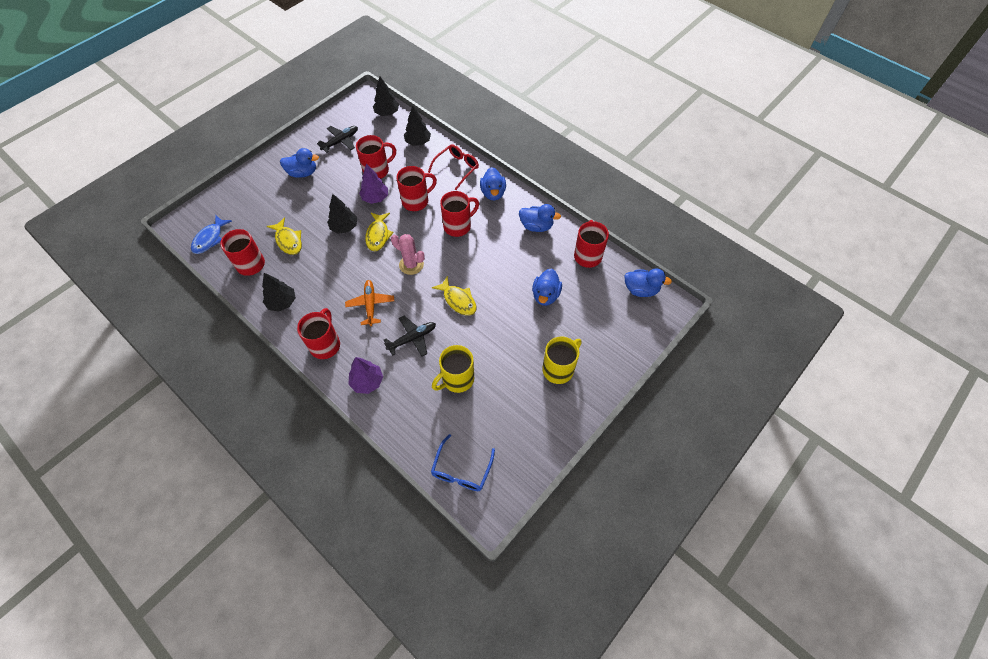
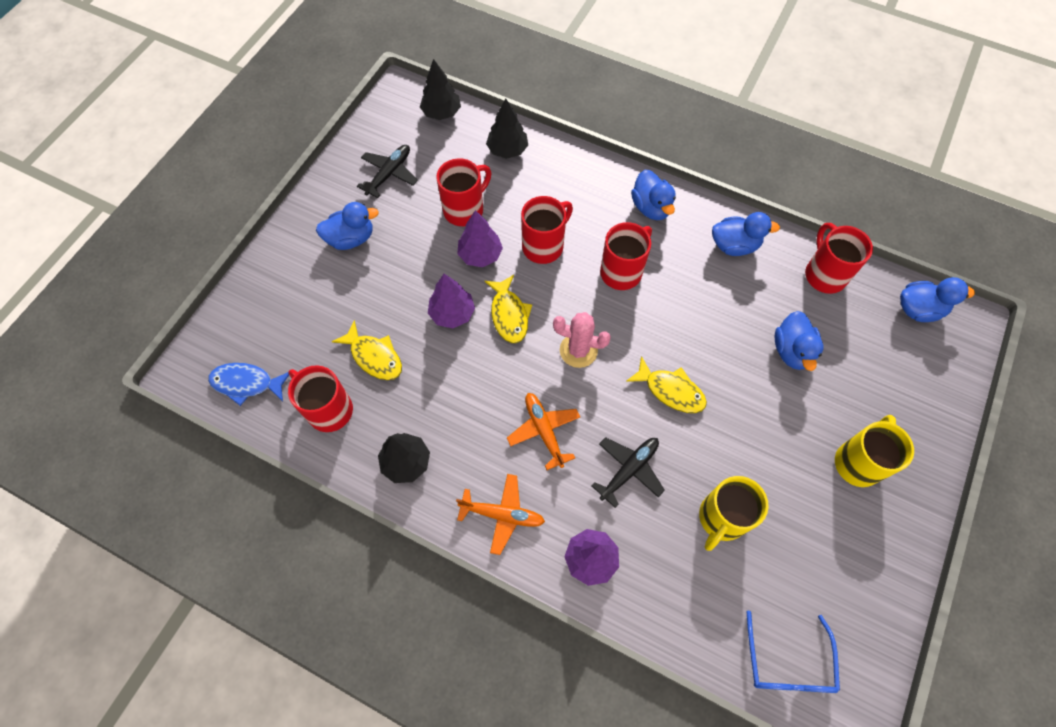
camera: 15 degrees left, 5 degrees up
blue fish [191,215,232,254] -> blue fish turned 90 degrees clockwise [208,363,289,406]
red mug [297,308,340,359] -> orange plane [456,474,545,555]
black tree [327,194,357,234] -> purple tree [428,274,475,328]
red glasses [428,144,479,190] -> none

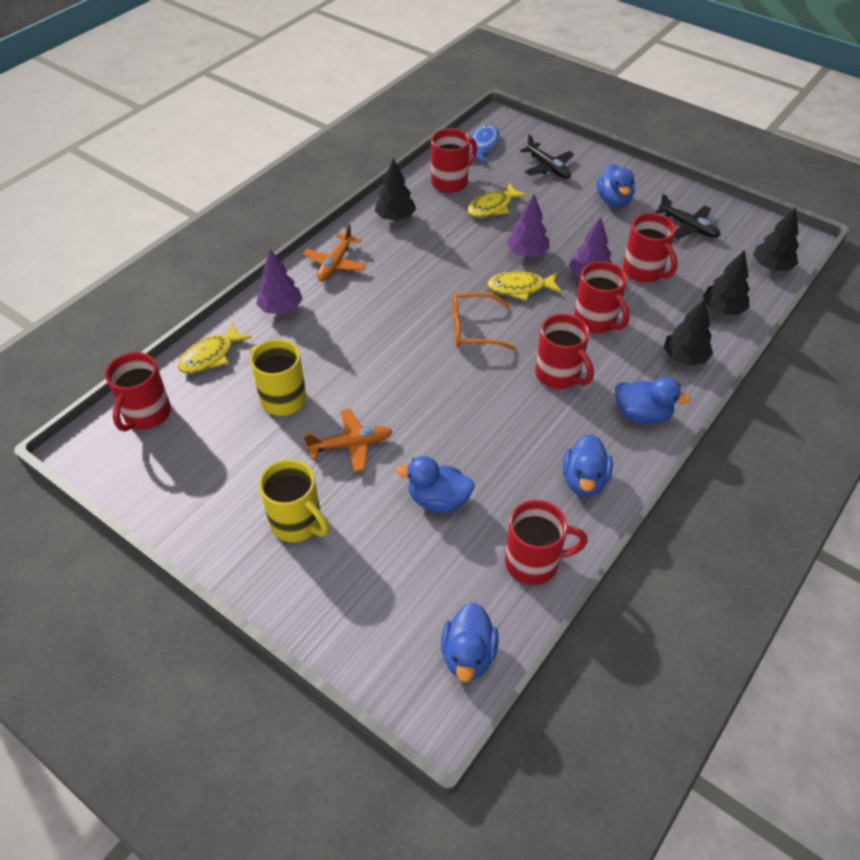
camera: 100 degrees right, 15 degrees down
orange plane [507,393,580,470] -> orange plane moved to [304,409,392,472]
pink cactus [553,312,611,368] -> orange glasses [452,293,516,350]
black plane [592,437,665,508] -> black plane moved to [520,134,574,179]
yellow fish [626,356,707,413] -> yellow fish moved to [178,322,252,374]
blue duck [631,170,676,220] -> blue duck turned 150 degrees counterclockwise [615,377,691,424]
blue glasses [747,611,840,693] -> red mug [105,352,171,432]
none -> black tree [664,299,713,366]

